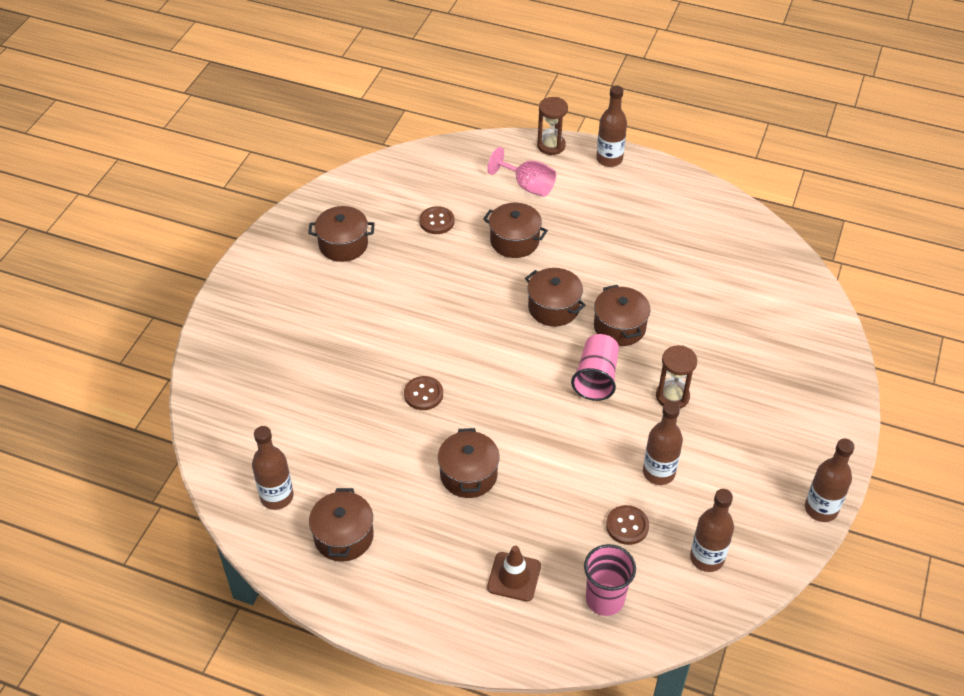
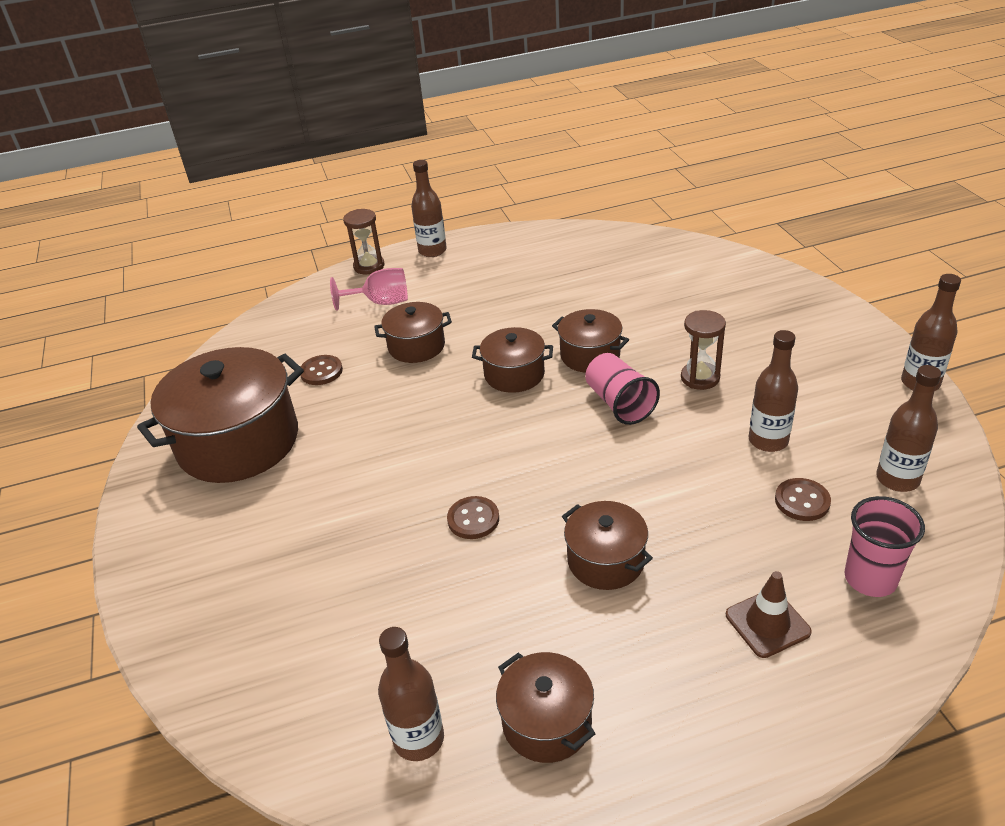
camera: 35 degrees left, 10 degrees down
brown pot [308,206,374,262] -> brown pot [137,347,304,483], size x1.91

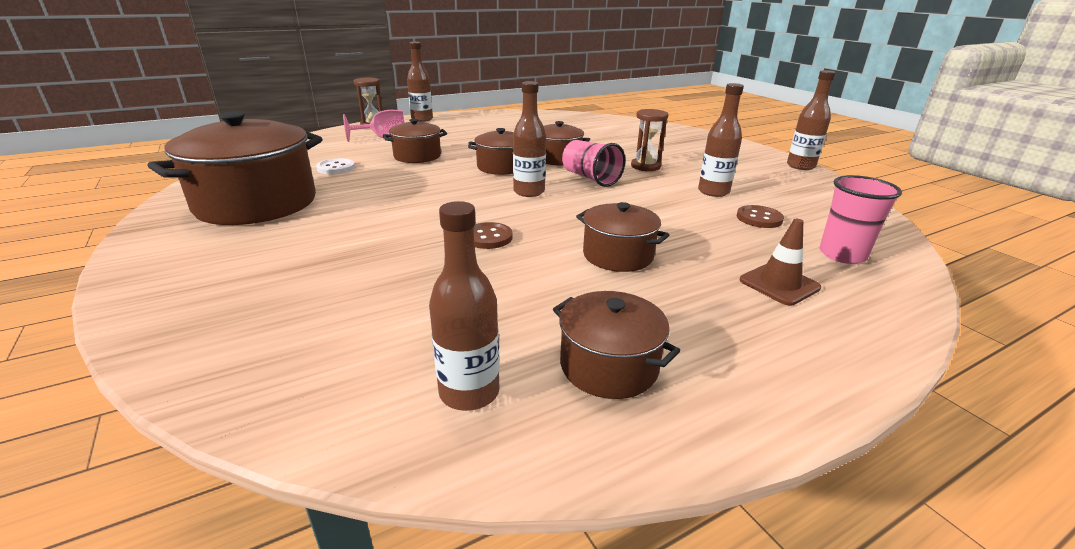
camera: 15 degrees left, 10 degrees down
brown button [300,355,343,385] -> white button [316,158,355,175]
brown bottle [876,365,941,492] -> brown bottle moved to [513,81,546,197]

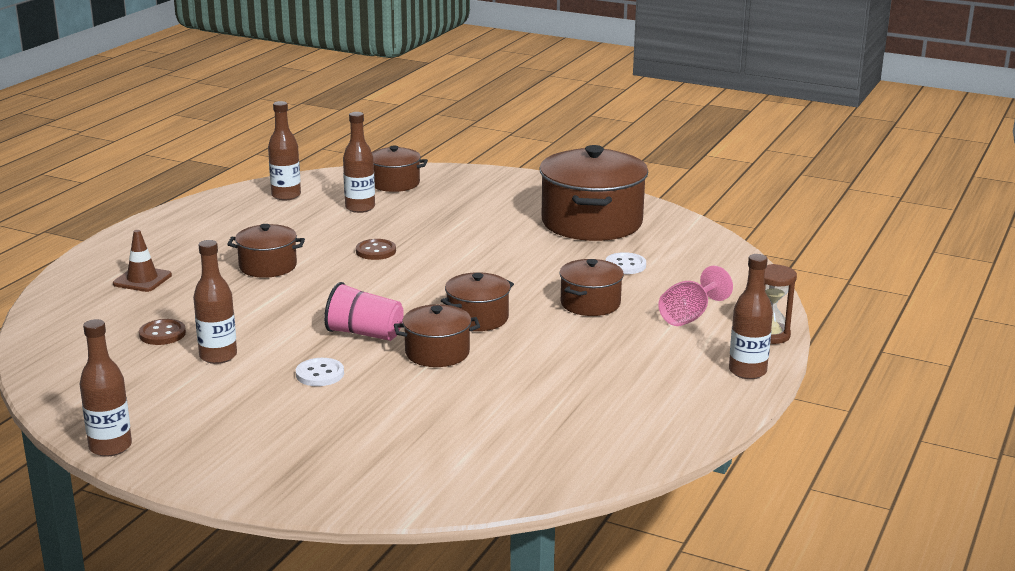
camera: 145 degrees right, 5 degrees down
brown bottle [513,81,546,197] -> brown bottle moved to [343,112,375,213]
brown pot [553,291,680,399] -> brown pot moved to [372,145,428,192]
brown hourglass [631,109,668,171] -> white button [296,358,344,386]
pink cup [819,175,902,264] -> none

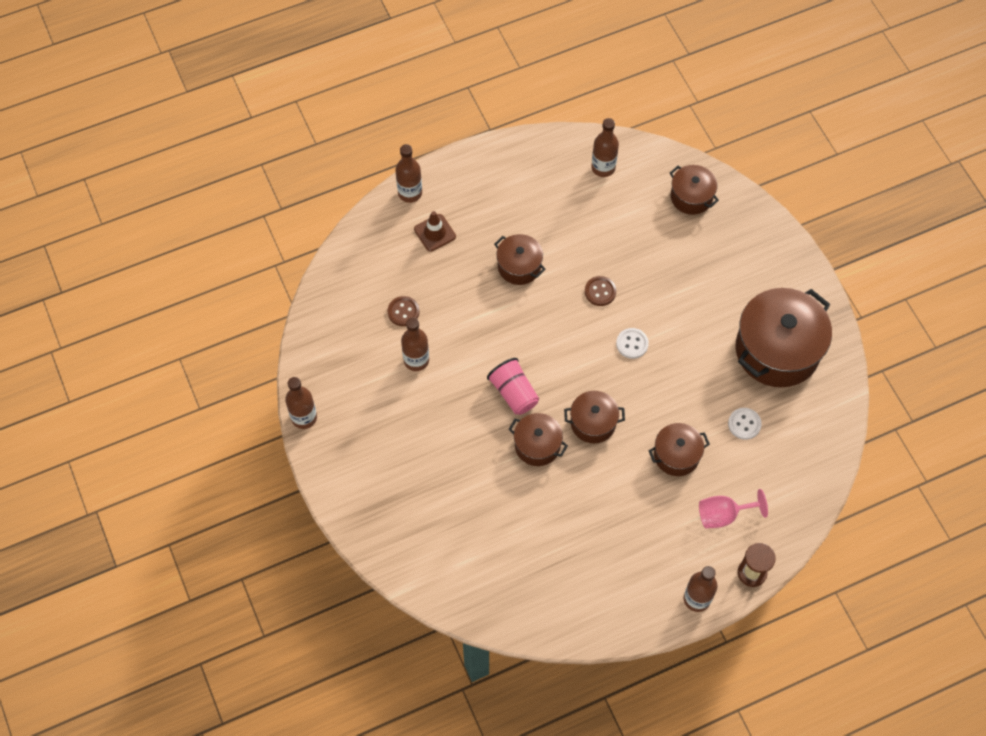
camera: 40 degrees right, 40 degrees up
white button [296,358,344,386] -> white button moved to [616,328,649,359]
brown bottle [343,112,375,213] -> brown bottle moved to [396,144,422,203]

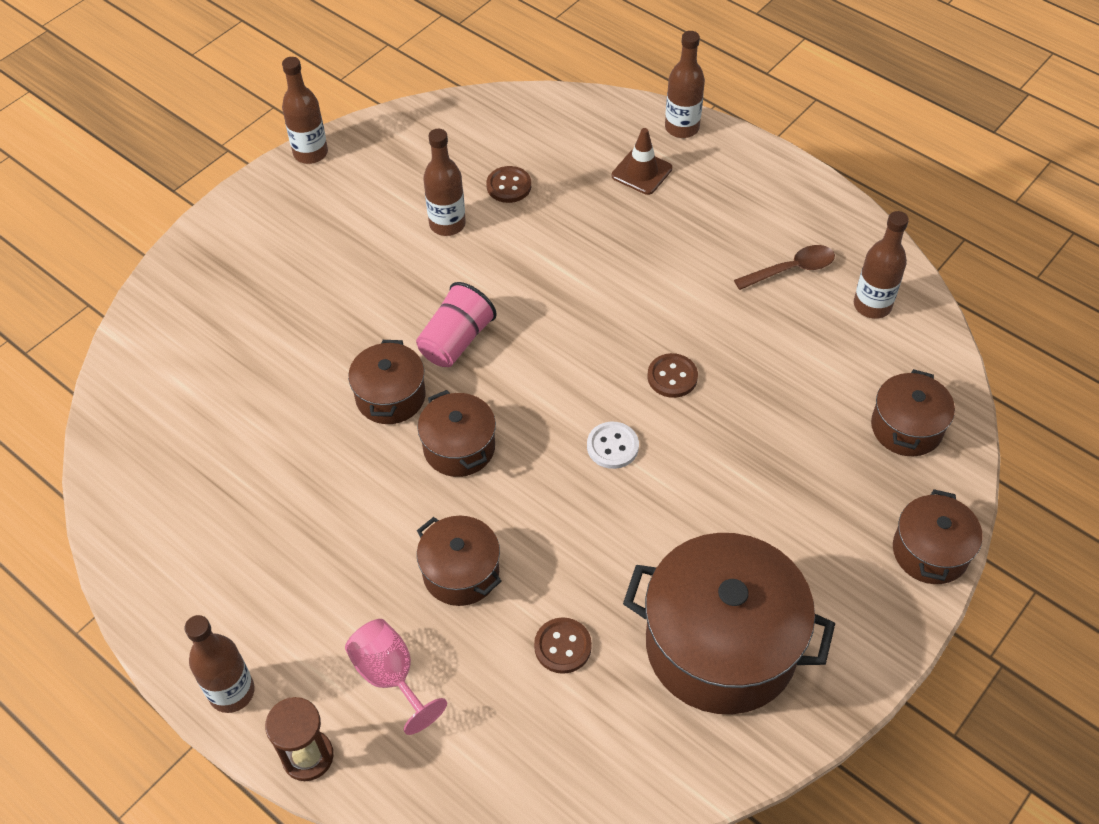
camera: 65 degrees right, 10 degrees down
brown pot [494,234,546,285] -> brown pot moved to [893,489,982,584]
white button [728,408,762,440] -> brown button [534,617,592,674]
none -> brown spoon [734,245,835,290]

